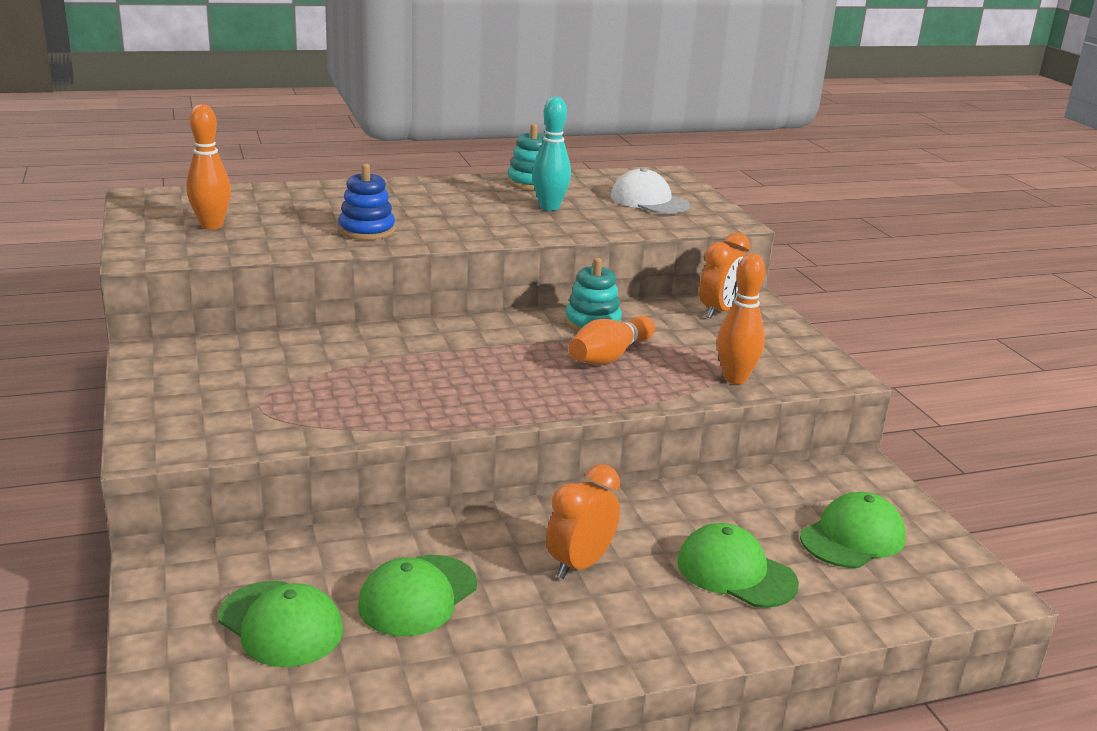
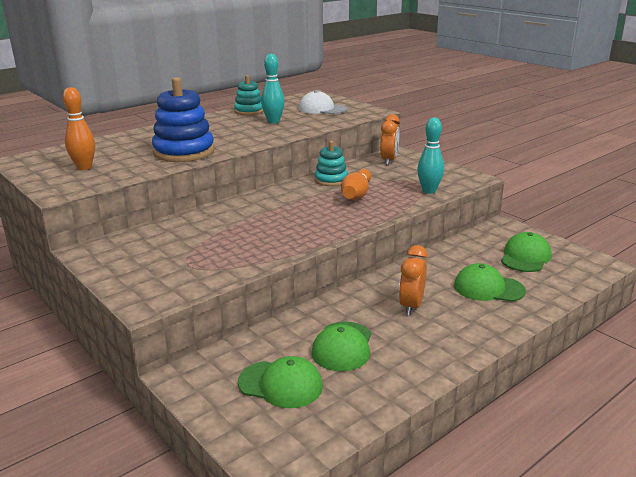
camera: 20 degrees left, 0 degrees up
blue stacking toy [338,164,395,240] -> blue stacking toy [152,77,214,162], size x1.72
orange bowling pin [717,254,766,384] -> turquoise bowling pin [417,118,444,194]

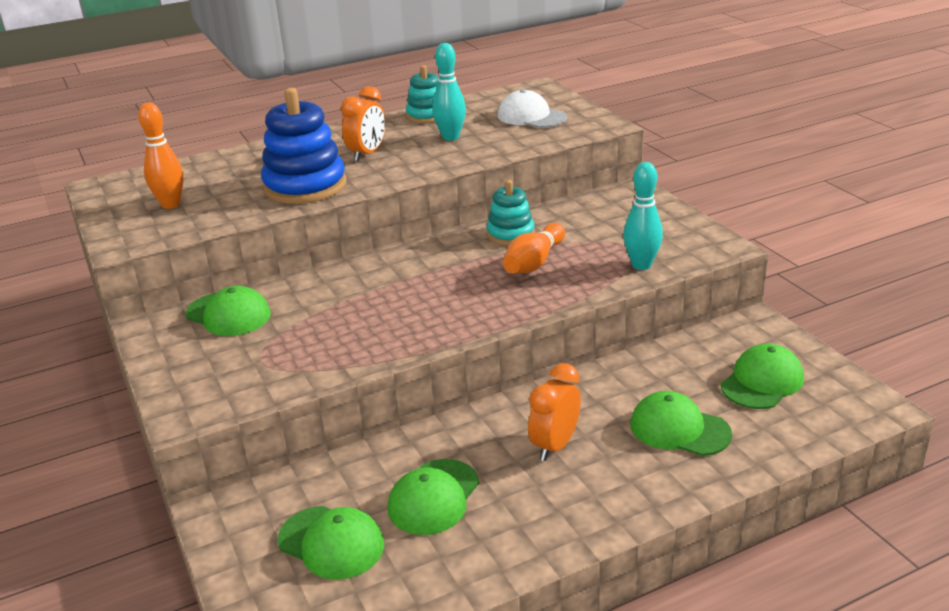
camera: 15 degrees right, 5 degrees up
orange clock [380,114,400,165] -> orange clock moved to [341,86,385,161]
none -> green cap [185,286,271,336]

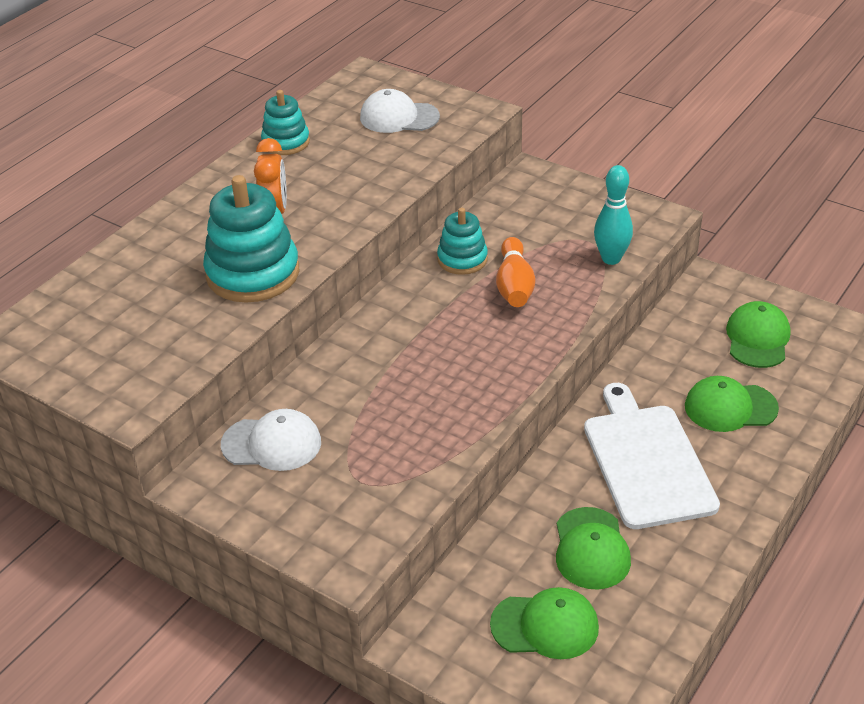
camera: 30 degrees left, 10 degrees up
orange bowling pin [138,103,184,209] -> none
green cap [185,286,271,336] -> white cap [221,409,321,471]
blue stacking toy [261,88,346,204] -> turquoise stacking toy [203,175,299,303]
turquoise bowling pin [432,43,466,141] -> none
orange clock [528,363,581,461] -> white cutting board [584,383,720,529]

